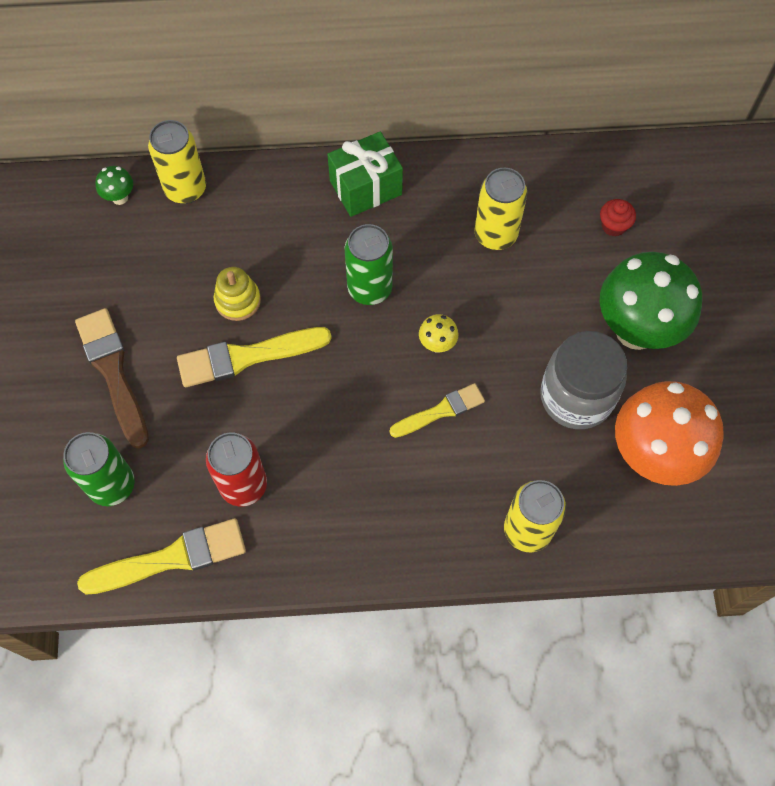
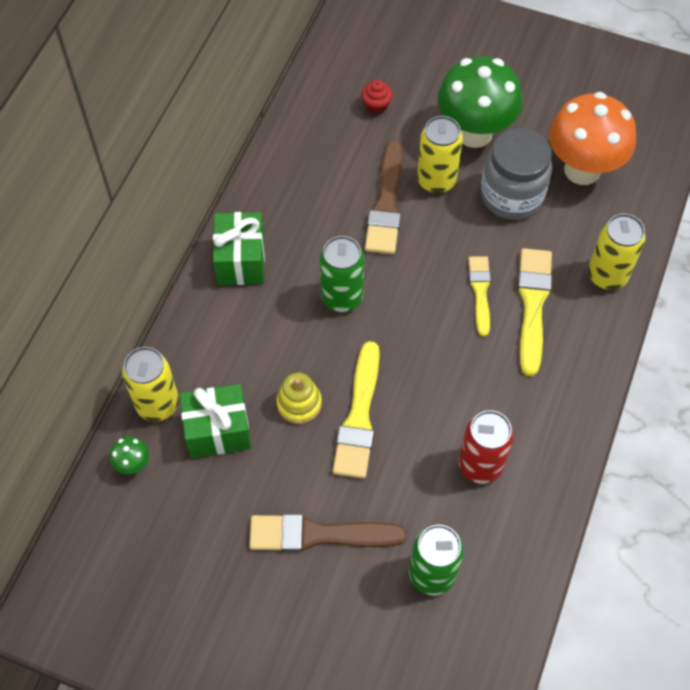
camera: 65 degrees left, 5 degrees down
yellow brush [77,518,246,594] -> yellow brush moved to [518,248,552,376]
yellow mushroom [419,314,458,353] -> none
yellow can [474,168,527,250] -> yellow can moved to [417,116,463,194]
none -> green gift [180,384,251,458]
none -> brown brush [365,141,403,254]

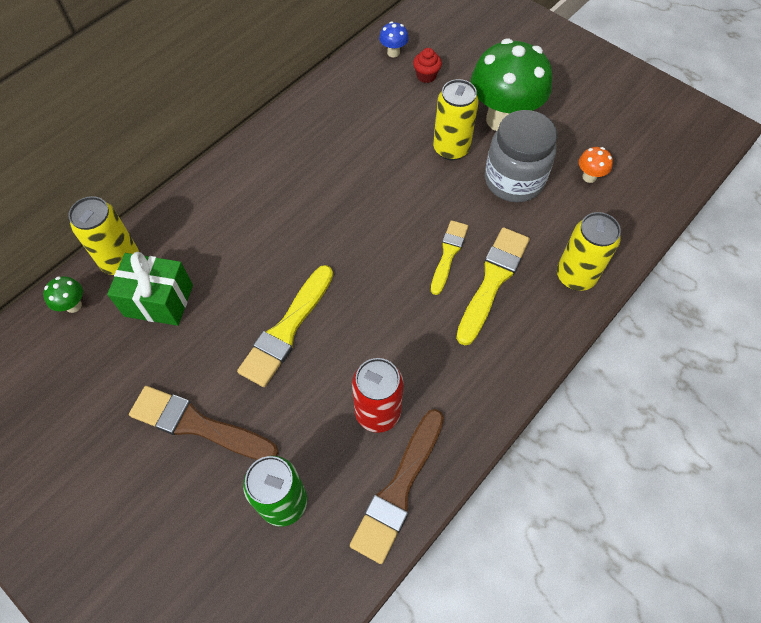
camera: 20 degrees right, 0 degrees up
green gift [213,212,265,285] -> none
yellow stacking toy [276,372,322,424] -> none
green can [320,236,364,312] -> none
brown brush [365,141,403,254] -> brown brush moved to [350,409,444,564]
orange mushroom [549,92,636,185] -> orange mushroom [579,147,613,183], size x0.40
none -> blue mushroom [379,22,409,57]

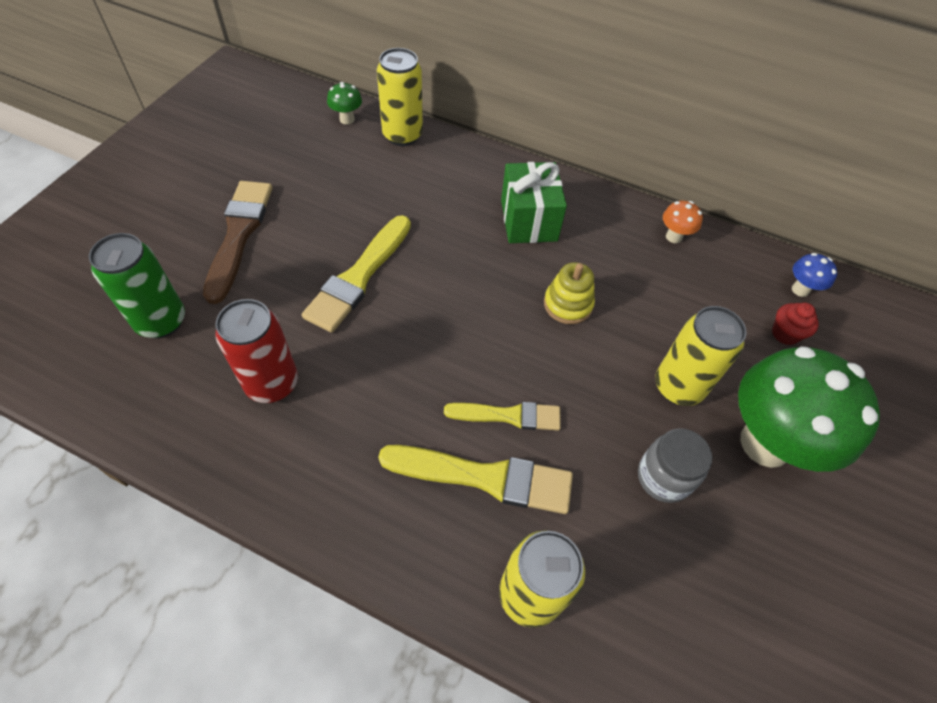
camera: 70 degrees right, 5 degrees down
green gift [107,252,193,326] -> green gift moved to [501,162,567,243]
yellow brush [237,265,333,387] -> yellow brush turned 75 degrees counterclockwise [302,215,411,333]
brown brush [350,409,444,564] -> none
grey jar [485,110,557,202] -> grey jar [638,428,712,503], size x0.61
orange mushroom [579,147,613,183] -> orange mushroom moved to [663,201,703,243]
none -> yellow stacking toy [544,262,595,324]

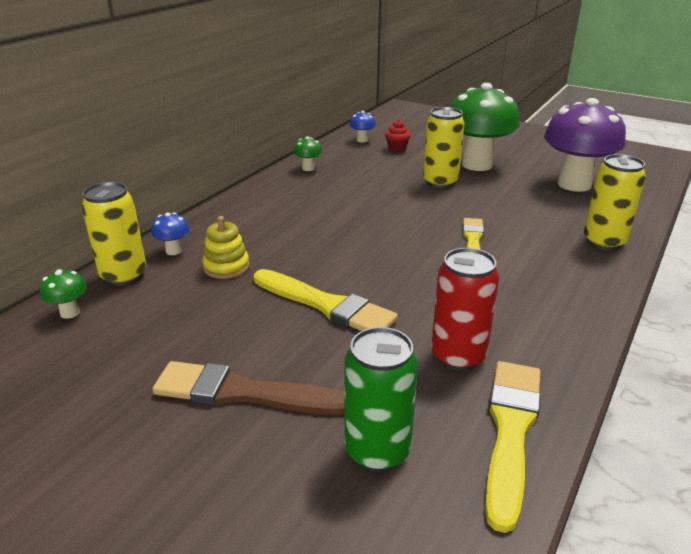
camera: 80 degrees left, 25 degrees down
yellow brush [378,445,573,514] -> yellow brush moved to [485,361,541,533]
green gift [501,162,567,243] -> none
yellow stacking toy [544,262,595,324] -> yellow stacking toy moved to [202,216,249,279]
grey jar [638,428,712,503] -> none
orange mushroom [663,201,703,243] -> green mushroom [293,136,322,171]
none -> blue mushroom [151,212,190,255]
none -> purple mushroom [544,98,626,192]

